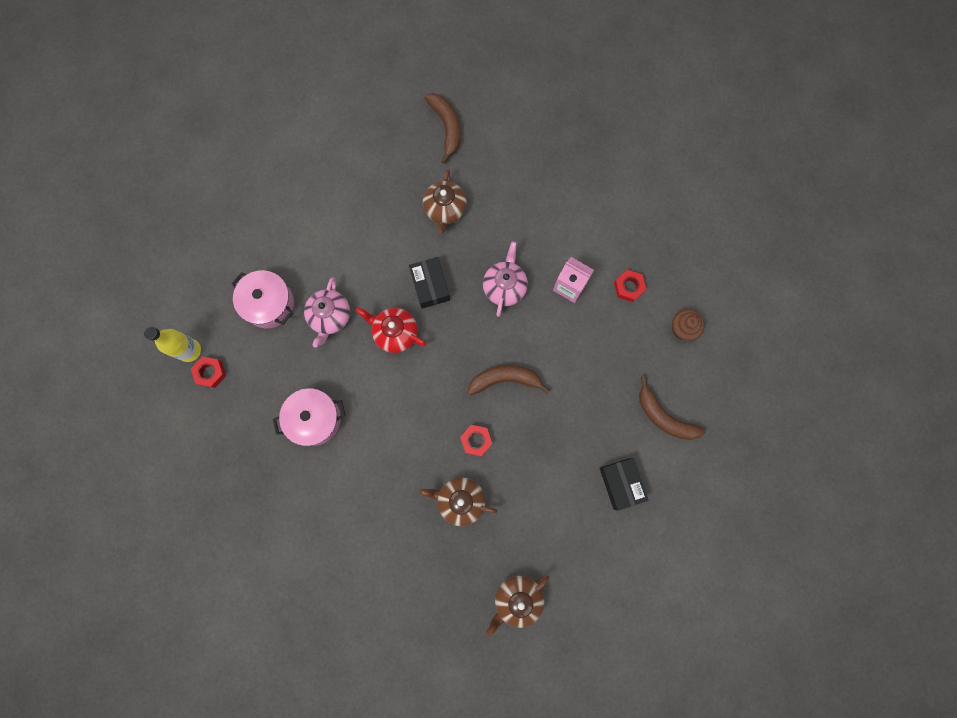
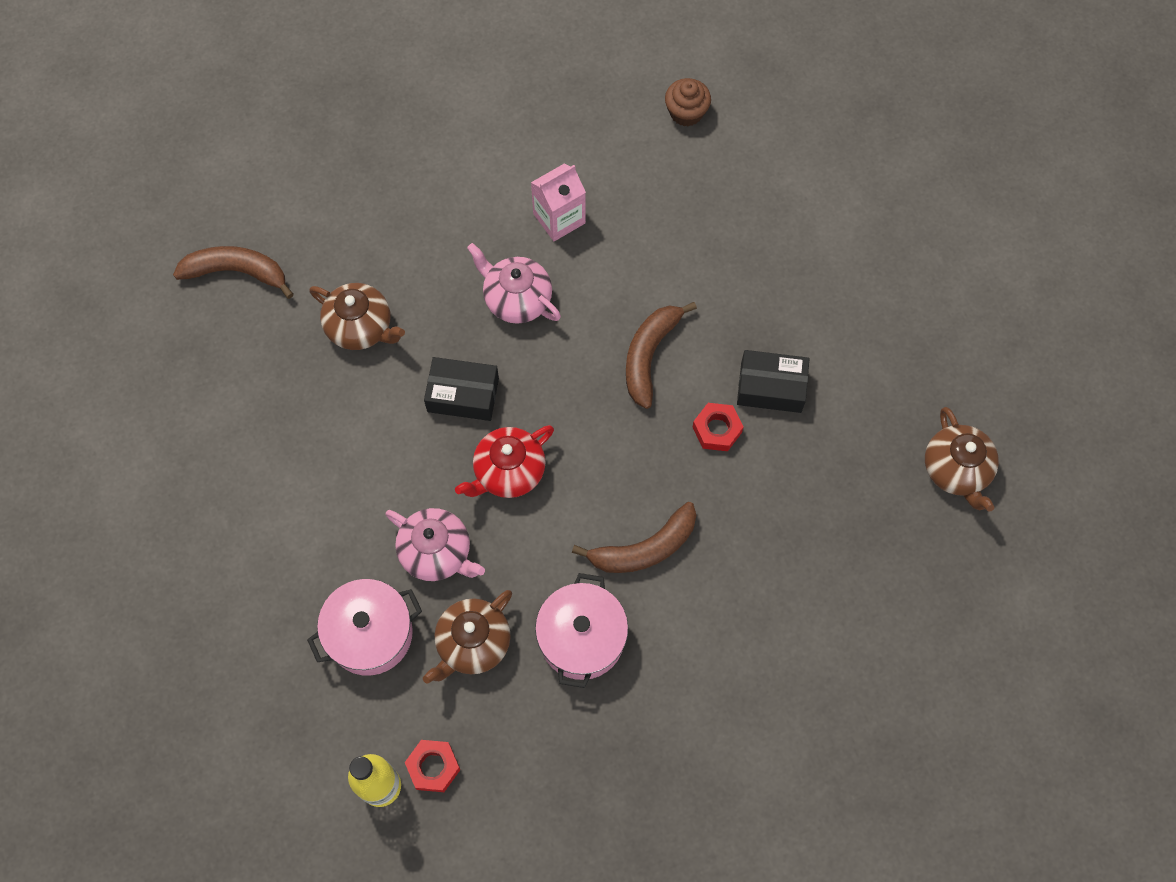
camera: 65 degrees left, 10 degrees down
brown teapot [419,477,498,526] -> brown teapot moved to [423,590,512,684]
black box [600,458,648,511] -> black box moved to [737,350,809,413]
red nut [614,270,646,302] -> none
brown banana [639,376,706,440] -> brown banana moved to [572,502,696,573]

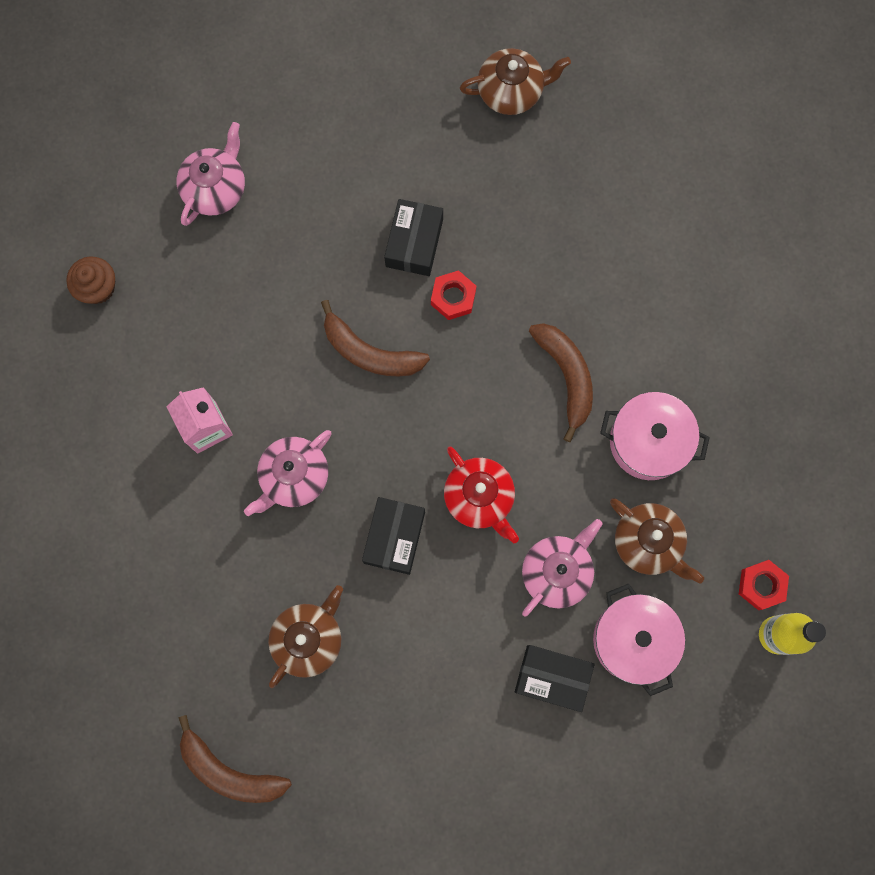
camera: 85 degrees left, 10 degrees up
brown banana [173,246,294,299] -> brown banana turned 75 degrees counterclockwise [178,715,292,803]
none -> pink teapot [177,122,245,226]
none -> black box [515,645,595,712]

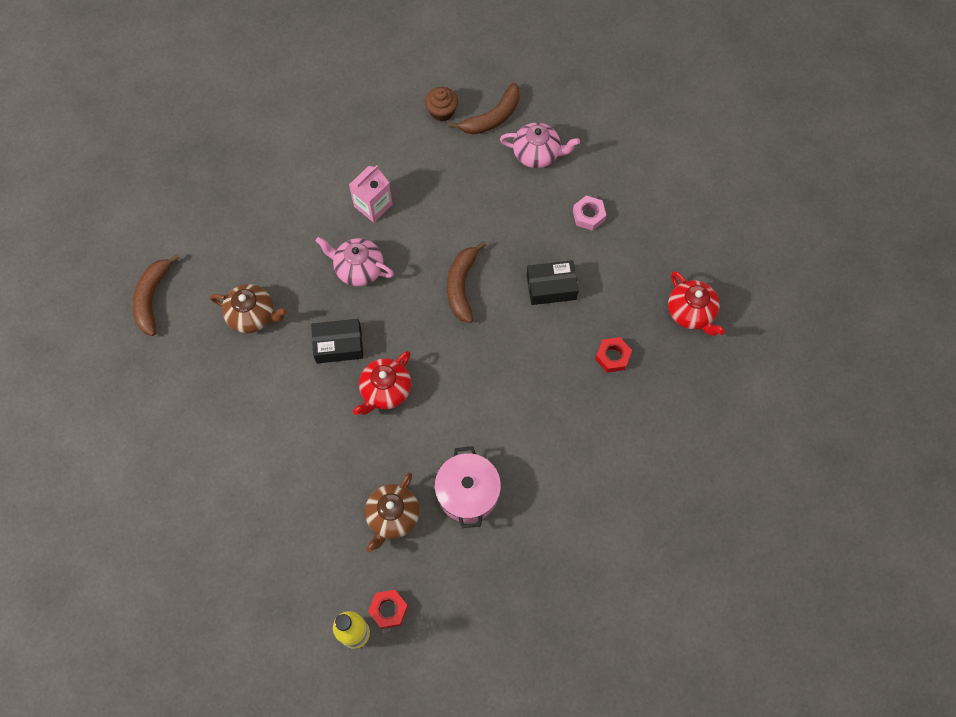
camera: 70 degrees right, 10 degrees down
red nut [431,270,477,320] -> red nut moved to [595,337,632,373]
brown teapot [460,48,571,115] -> red teapot [668,271,725,336]
black box [515,645,595,712] -> none
pink teapot [522,519,603,617] -> none
brown banana [529,323,593,442] -> brown banana moved to [449,82,520,135]
pink pot [593,584,685,696] -> none
none -> pink nut [573,195,606,231]

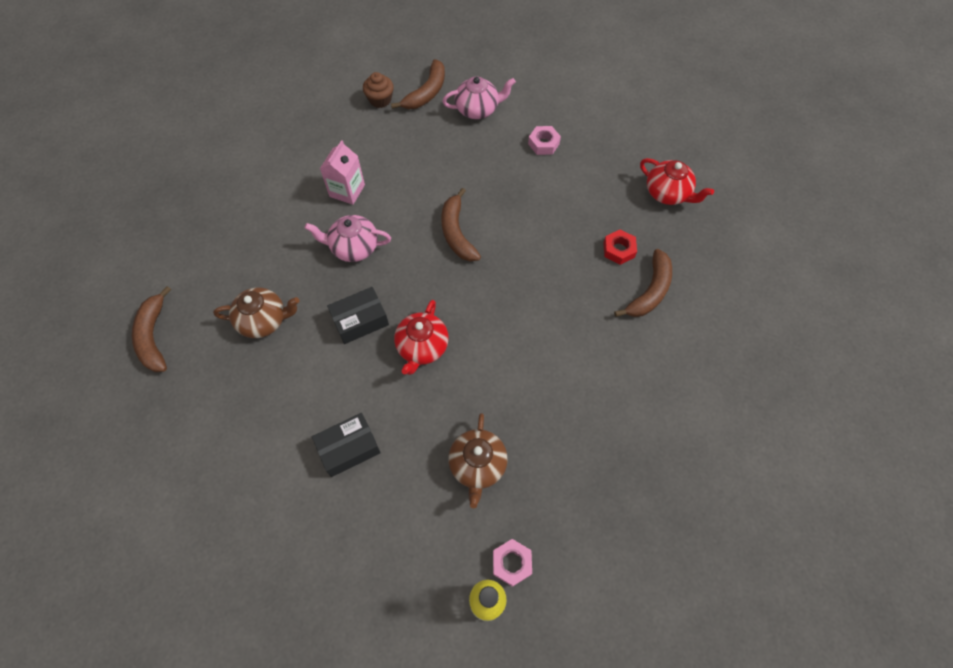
camera: 20 degrees left, 5 degrees down
red nut [368,590,408,629] -> pink nut [493,539,532,587]
pink pot [434,446,501,528] -> none
black box [526,260,579,305] -> black box moved to [312,413,381,477]
none -> brown banana [614,249,672,317]

